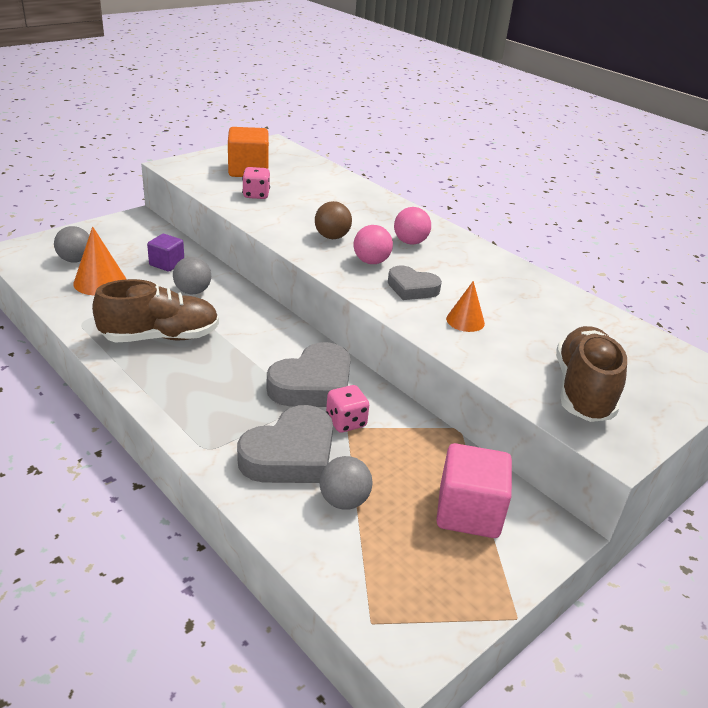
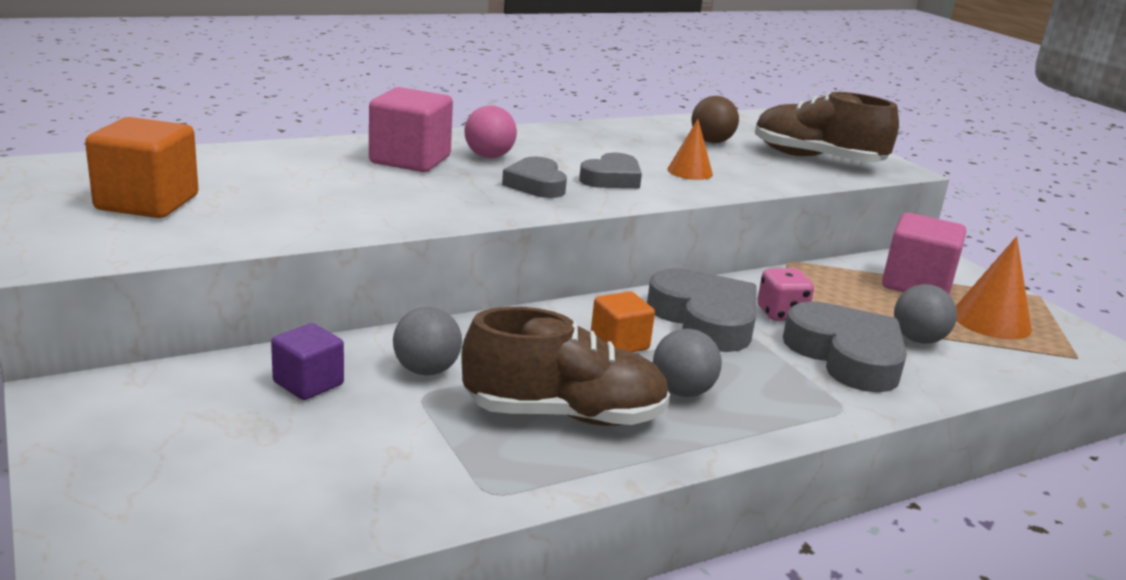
camera: 75 degrees left, 10 degrees down
grey ball [54,226,89,262] -> grey ball moved to [653,328,722,397]
orange cone [73,226,126,295] -> orange cone moved to [956,236,1032,340]
brown shoe [92,279,219,342] -> brown shoe turned 90 degrees clockwise [461,307,670,426]
pink dice [242,167,270,199] -> none
brown ball [315,201,352,239] -> brown ball moved to [692,96,739,143]
pink ball [354,225,393,264] -> grey heart [502,156,567,198]
none -> pink cube [369,87,453,172]
none -> orange cube [591,291,655,352]

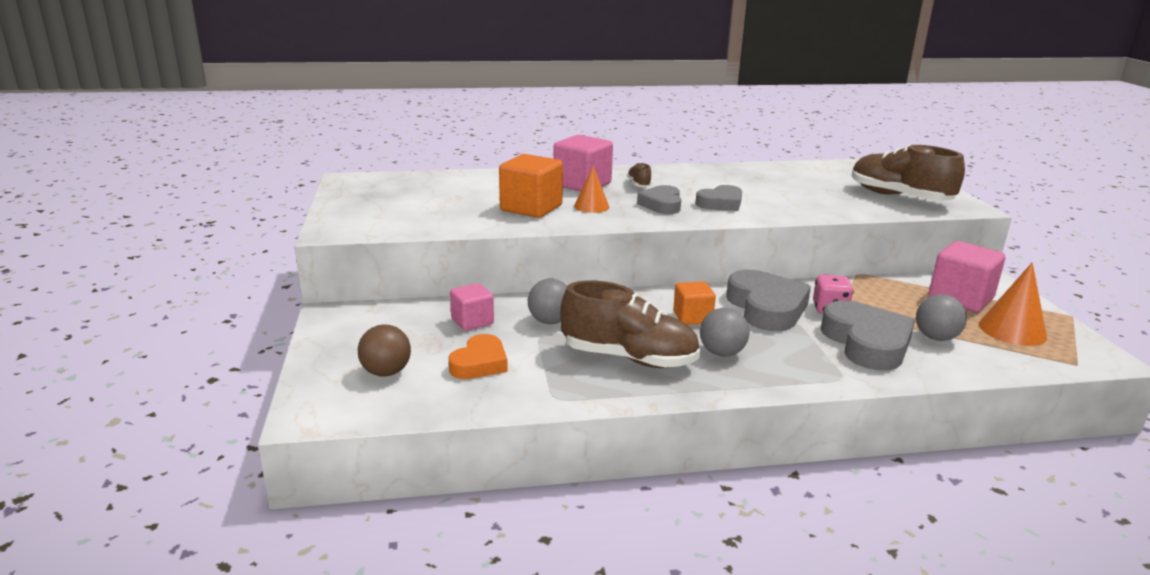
camera: 20 degrees right, 0 degrees up
orange cube [85,117,198,218] -> orange cube moved to [499,154,563,218]
purple cube [271,323,344,400] -> pink cube [450,283,494,331]
pink ball [465,105,517,158] -> brown shoe [627,163,652,187]
orange cone [667,119,713,180] -> orange cone moved to [574,166,609,213]
brown ball [692,96,739,143] -> brown ball moved to [358,324,411,377]
none -> orange heart [449,334,508,379]

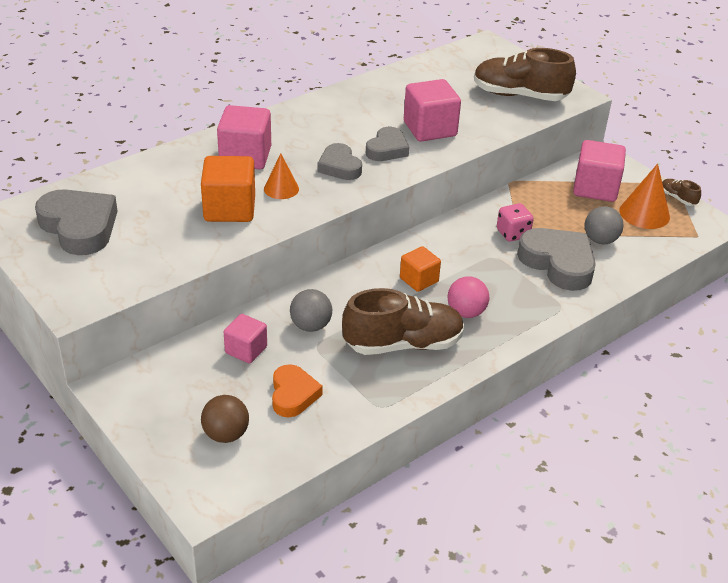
camera: 30 degrees left, 15 degrees up
brown shoe [627,163,652,187] -> brown shoe moved to [662,179,701,206]
grey ball [700,308,750,356] -> pink ball [448,276,489,318]
grey heart [726,270,811,331] -> grey heart moved to [35,189,118,255]
none -> pink cube [404,79,461,142]

